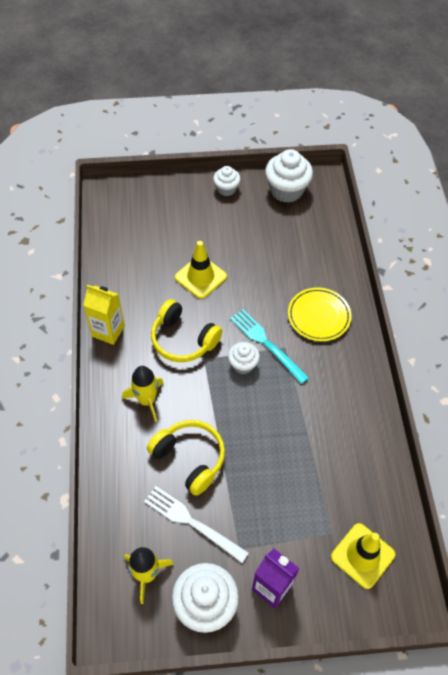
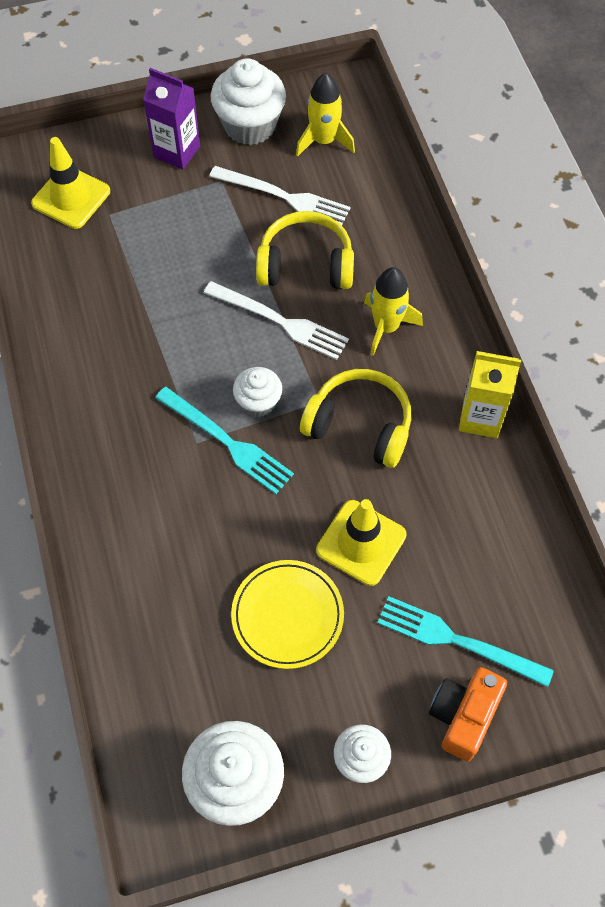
camera: 170 degrees right, 5 degrees up
yellow headphones [147,420,225,496] -> yellow headphones turned 150 degrees clockwise [256,211,354,289]
yellow plate [288,287,352,341] -> yellow plate moved to [231,560,344,669]
none -> white fork [204,281,349,360]
none -> turquoise fork [377,596,554,687]
none -> orange camera [429,667,507,761]

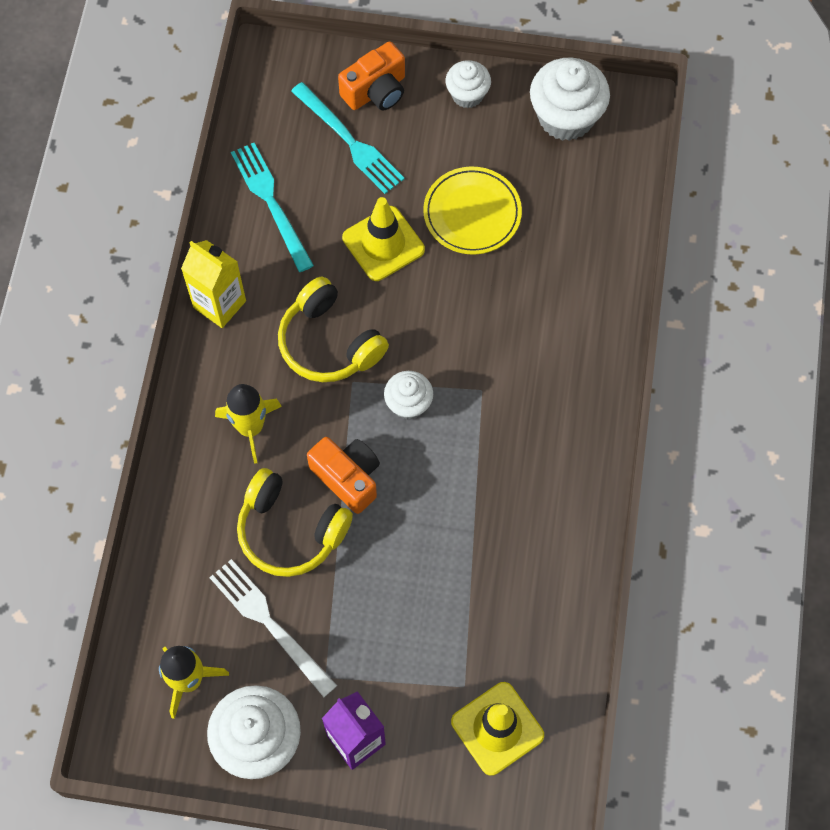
camera: 155 degrees left, 5 degrees up
turquoise fork [155,387,294,494] -> turquoise fork moved to [231,143,314,272]
white fork [204,281,349,360] -> orange camera [307,437,380,514]

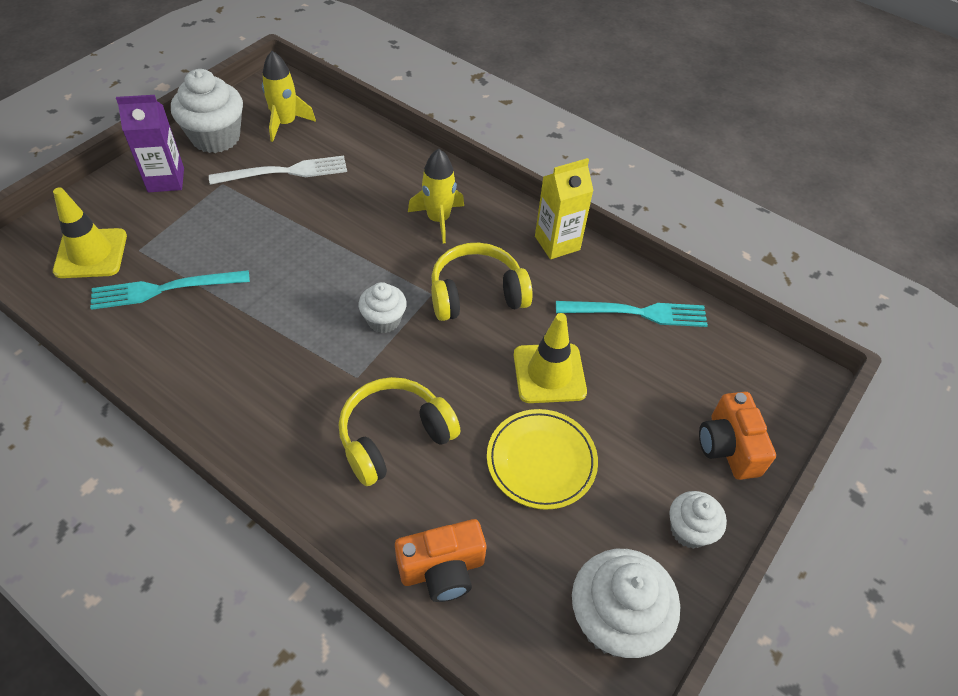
camera: 115 degrees right, 15 degrees down
yellow headphones [237,468,353,577] -> yellow headphones moved to [338,377,460,486]
turquoise fork [291,82,405,194] -> turquoise fork moved to [90,270,250,310]
orange camera [307,437,380,514] -> orange camera moved to [395,519,486,602]

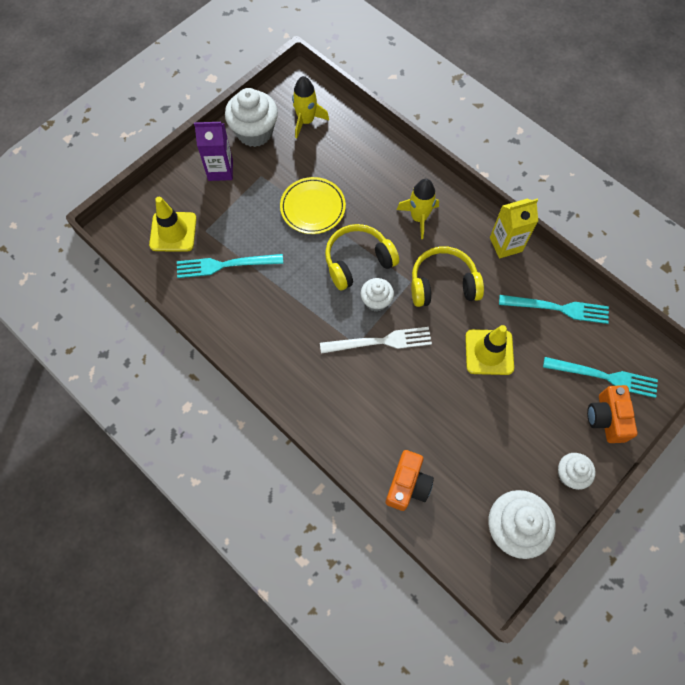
camera: 10 degrees right, 15 degrees up
white fork [209,156,347,185] -> white fork moved to [320,327,432,354]
yellow headphones [338,377,460,486] -> yellow headphones moved to [325,224,399,290]
orange camera [395,519,486,602] -> orange camera turned 60 degrees counterclockwise [386,450,434,511]
yellow plate [487,409,598,510] -> yellow plate moved to [280,177,346,234]
none -> turquoise fork [543,357,658,398]

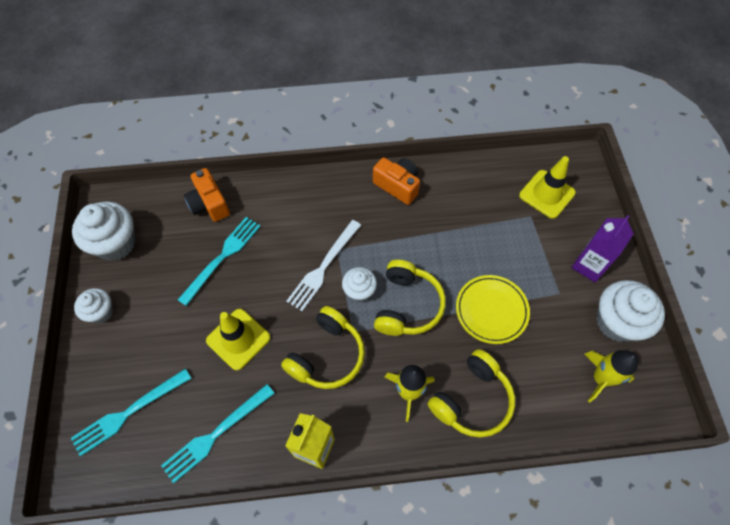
camera: 130 degrees right, 5 degrees down
turquoise fork [177,254,283,278] -> turquoise fork moved to [178,217,261,306]
orange camera [587,385,637,443] -> orange camera moved to [373,157,420,205]
none -> yellow headphones [428,349,515,438]

